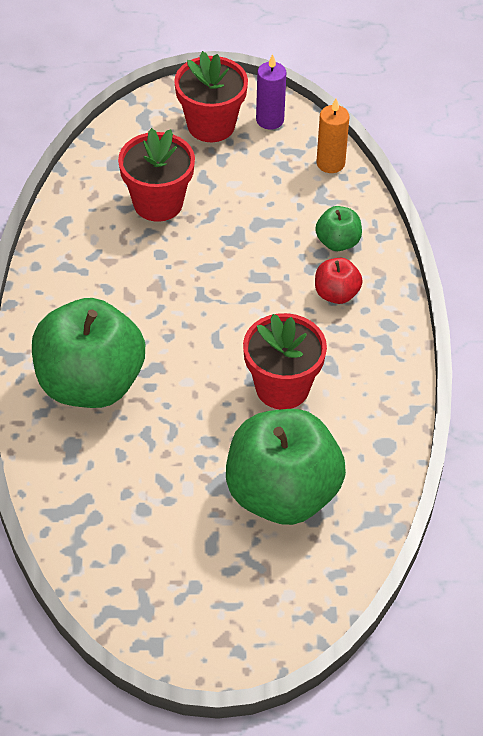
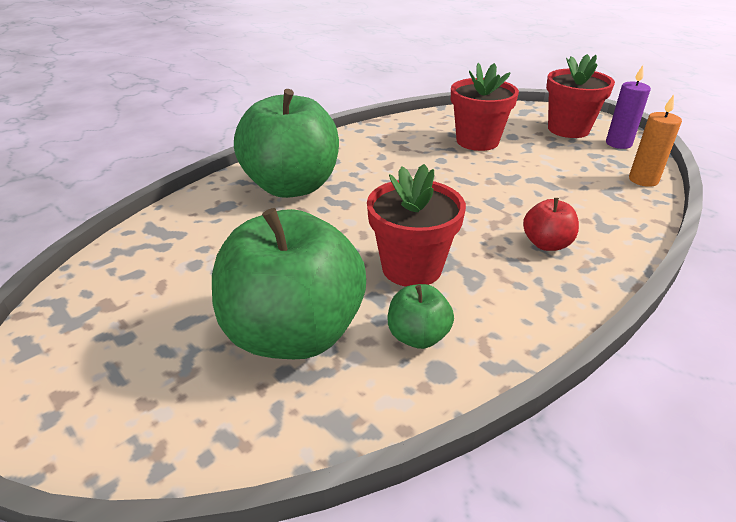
camera: 50 degrees right, 15 degrees down
green apple [315,206,362,251] -> green apple moved to [388,284,454,349]

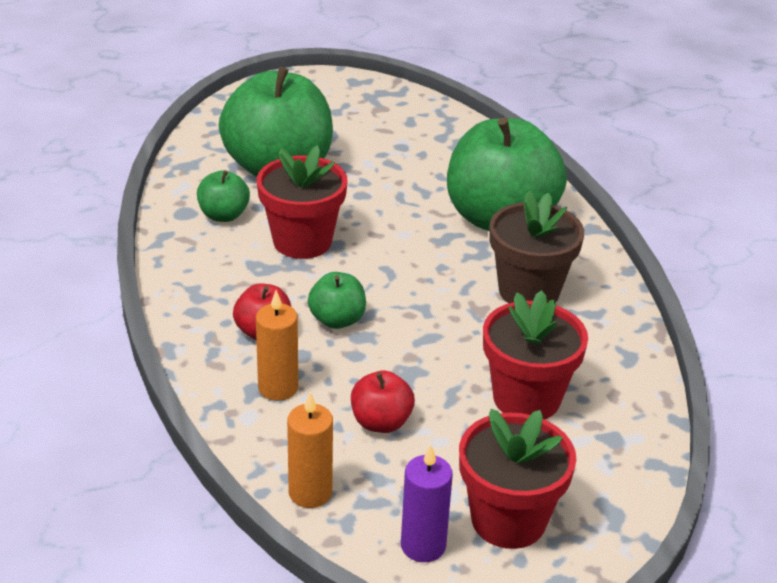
camera: 115 degrees right, 0 degrees up
none -> orange candle [256,290,298,401]
none -> green apple [308,272,366,329]
none -> red apple [351,371,415,433]
none -> brown flower pot [490,190,584,303]

